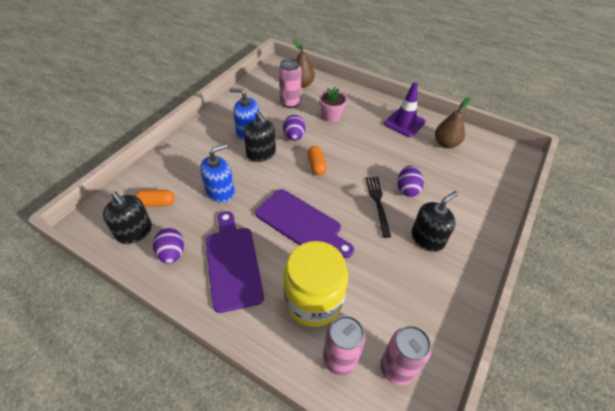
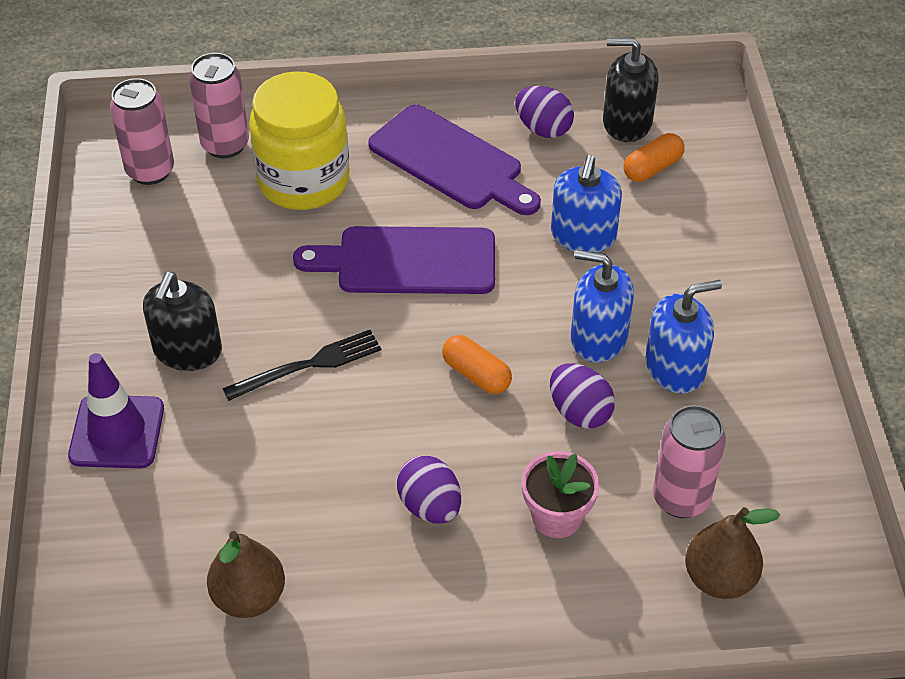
camera: 145 degrees right, 0 degrees up
black soap dispenser [244,112,276,162] -> blue soap dispenser [571,250,634,363]
black fork [366,177,391,238] -> black fork turned 75 degrees counterclockwise [222,330,382,401]
purple traffic cone [384,82,426,137] -> purple traffic cone moved to [68,353,164,468]
purple egg [397,166,424,197] -> purple egg moved to [397,455,461,524]

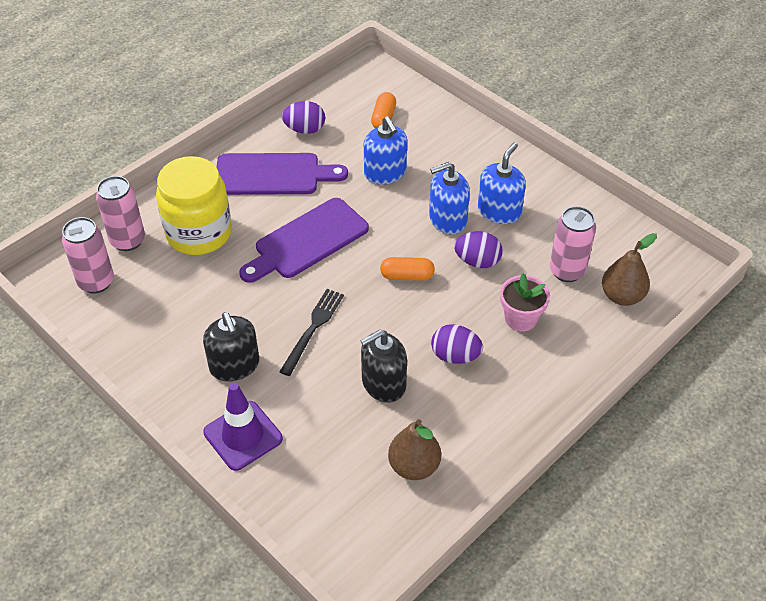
camera: 40 degrees left, 0 degrees up
black soap dispenser [603,38,658,142] -> black soap dispenser moved to [361,330,407,403]

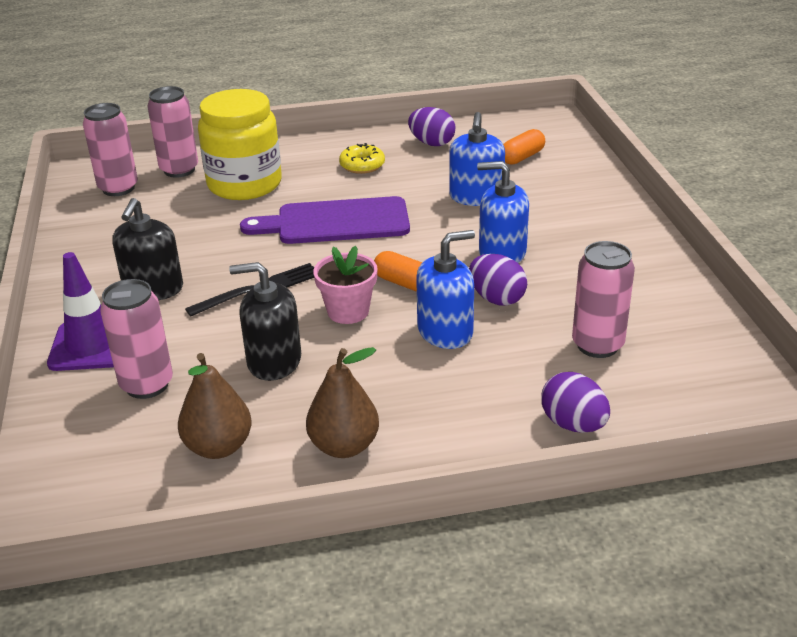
camera: 35 degrees right, 15 degrees down
purple cutting board [217,153,348,195] -> yellow donut [339,143,385,174]
purple egg [431,324,483,364] -> purple egg moved to [541,372,610,433]
blue soap dispenser [478,142,526,224] -> blue soap dispenser moved to [416,230,475,349]
pink flower pot [500,273,550,332] -> pink flower pot moved to [313,246,378,324]
brown pear [602,233,657,306] -> brown pear moved to [306,347,379,458]
none -> pink can [100,279,173,399]

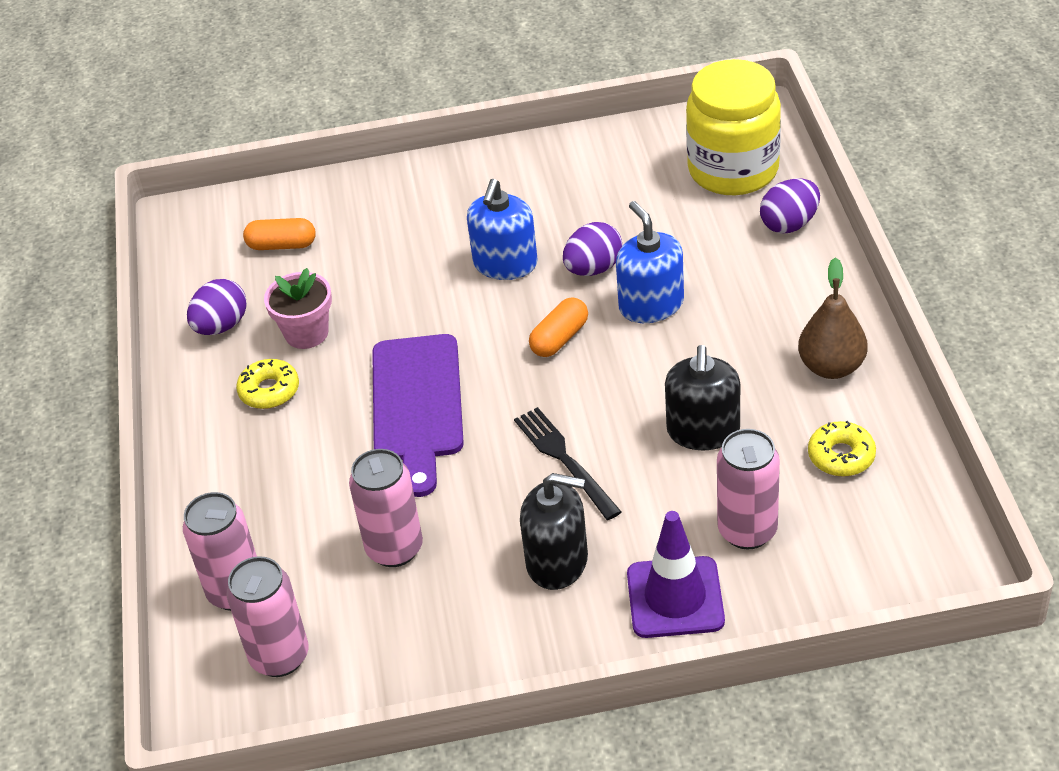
camera: 85 degrees left, 10 degrees up
brown pear [178,353,252,459] -> yellow donut [808,421,876,477]
yellow jar [198,89,282,200] -> yellow jar moved to [686,59,781,195]
pink flower pot [313,246,378,324] -> pink flower pot moved to [264,268,332,349]
blue soap dispenser [449,112,505,206] -> none
orange capsule [503,129,545,165] -> orange capsule turned 45 degrees counterclockwise [243,218,316,250]
pink can [572,241,635,358] -> pink can moved to [349,449,423,567]

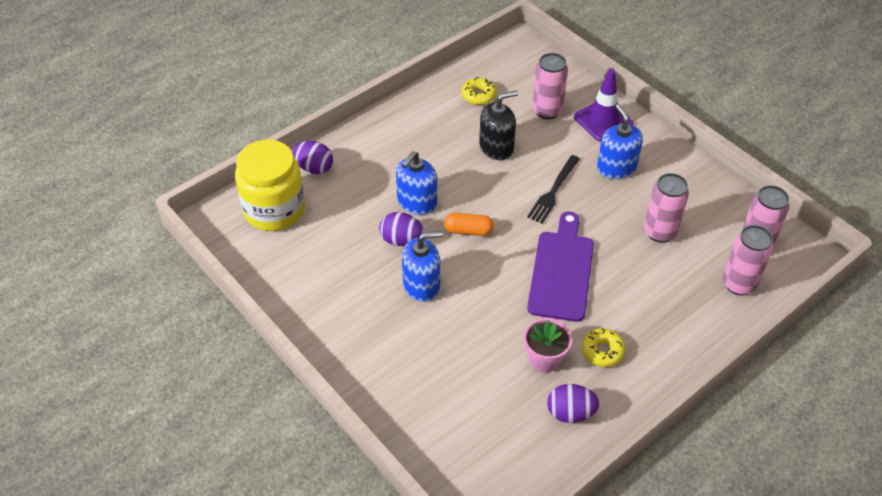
camera: 125 degrees left, 5 degrees up
orange capsule [243,218,316,250] -> none
purple cutting board [372,334,464,497] -> purple cutting board turned 45 degrees counterclockwise [527,212,594,322]
black soap dispenser [520,473,588,590] -> blue soap dispenser [597,104,643,179]
brown pear [798,258,868,379] -> none

